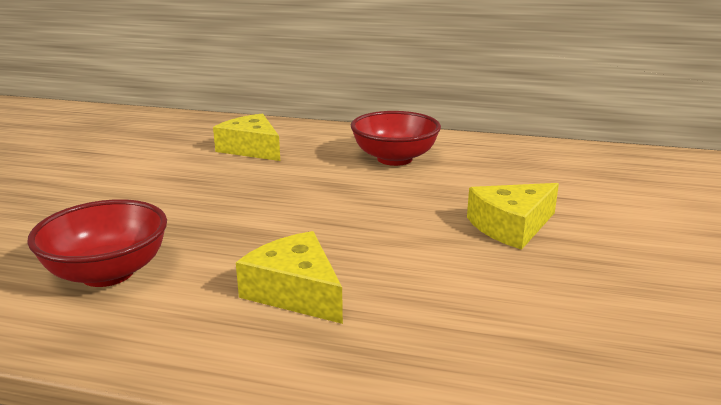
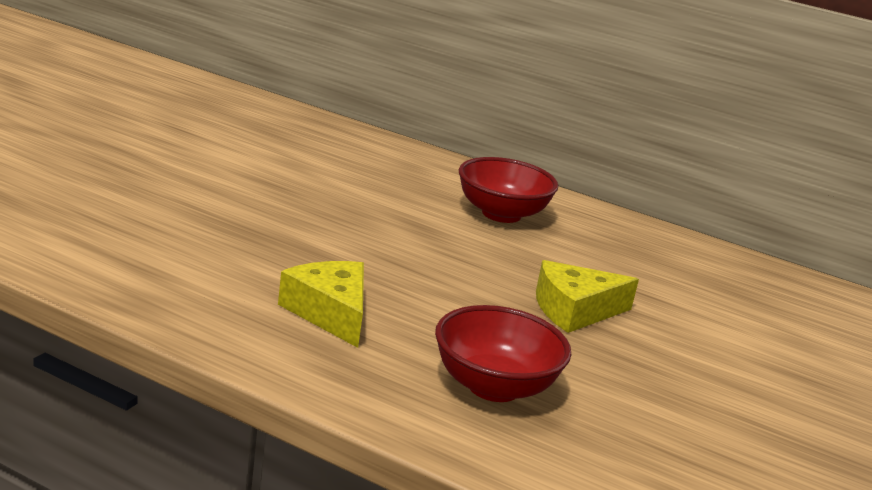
camera: 10 degrees right, 0 degrees up
red bowl [27,199,167,287] -> red bowl moved to [435,305,571,402]
yellow cheese [213,113,280,161] -> none

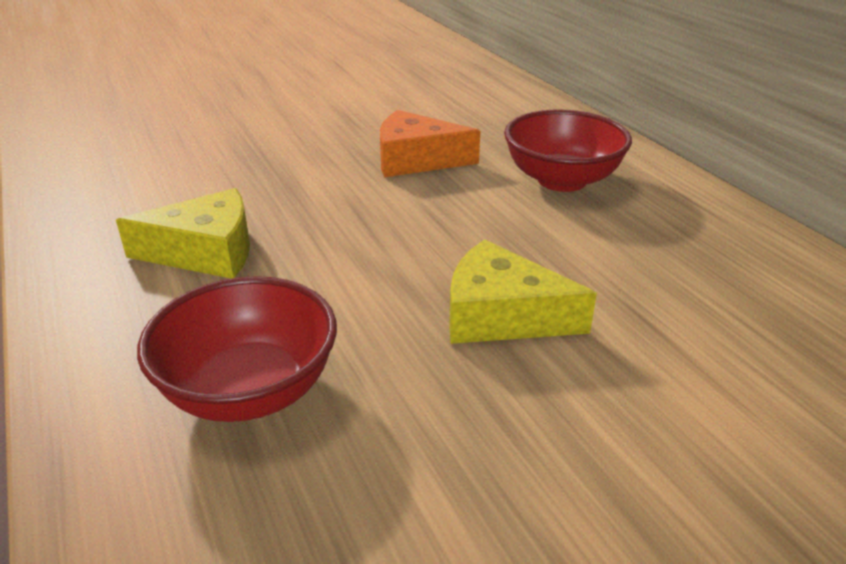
camera: 40 degrees right, 10 degrees up
yellow cheese [278,261,364,348] -> yellow cheese turned 75 degrees clockwise [116,188,250,279]
none -> orange cheese [380,110,480,177]

